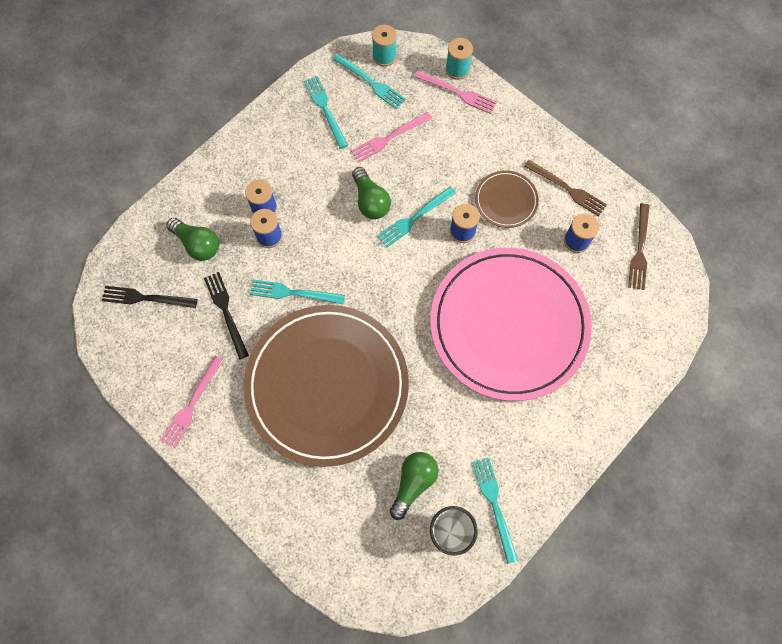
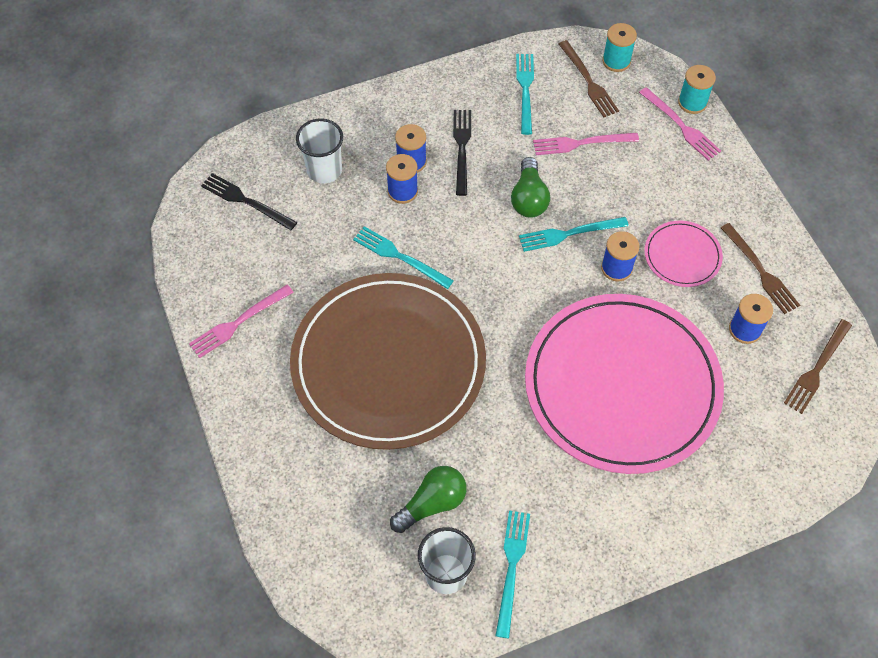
camera: 25 degrees right, 10 degrees down
green light bulb [166,218,219,261] -> white cup [296,118,343,183]
black fork [204,272,249,360] -> black fork moved to [453,110,471,196]
turquoise fork [333,54,406,109] -> brown fork [559,40,619,118]
brown plate [475,171,539,228] -> pink plate [645,220,723,287]

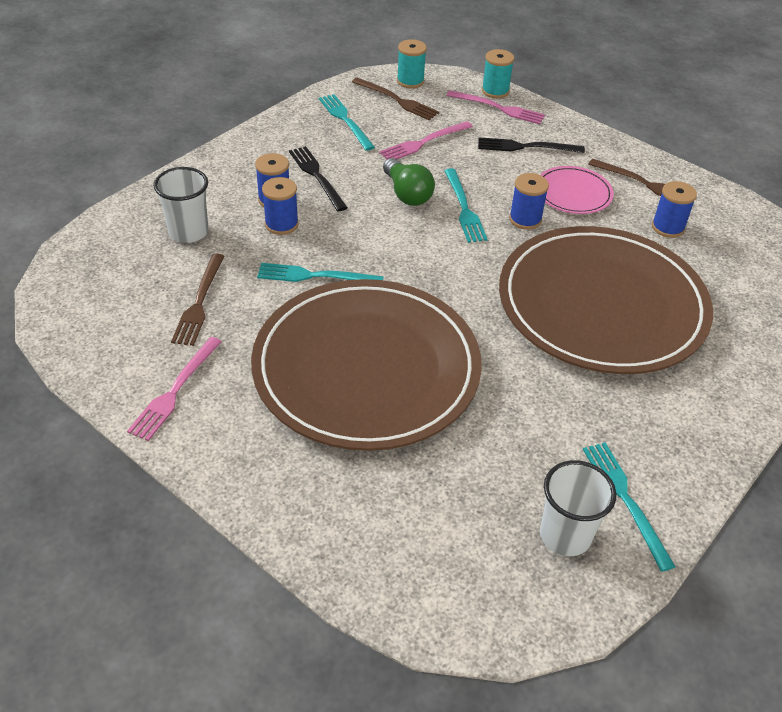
camera: 30 degrees left, 15 degrees down
black fork [201,173,297,230] -> black fork moved to [478,137,585,153]
green light bulb [390,466,467,533] -> none
turquoise fork [519,217,629,252] -> turquoise fork turned 60 degrees counterclockwise [444,168,488,243]
pink plate [525,294,724,474] -> brown plate [499,226,713,374]
brown fork [784,319,852,414] -> brown fork moved to [171,254,225,346]

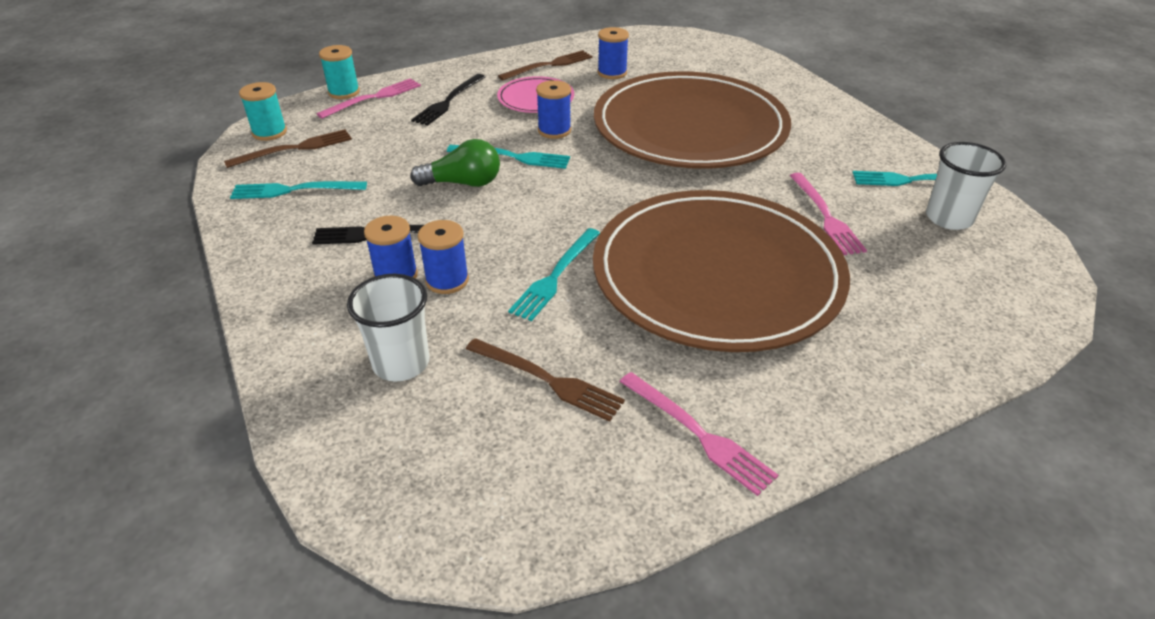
camera: 65 degrees left, 5 degrees down
pink fork [379,121,473,159] -> pink fork moved to [790,173,867,255]

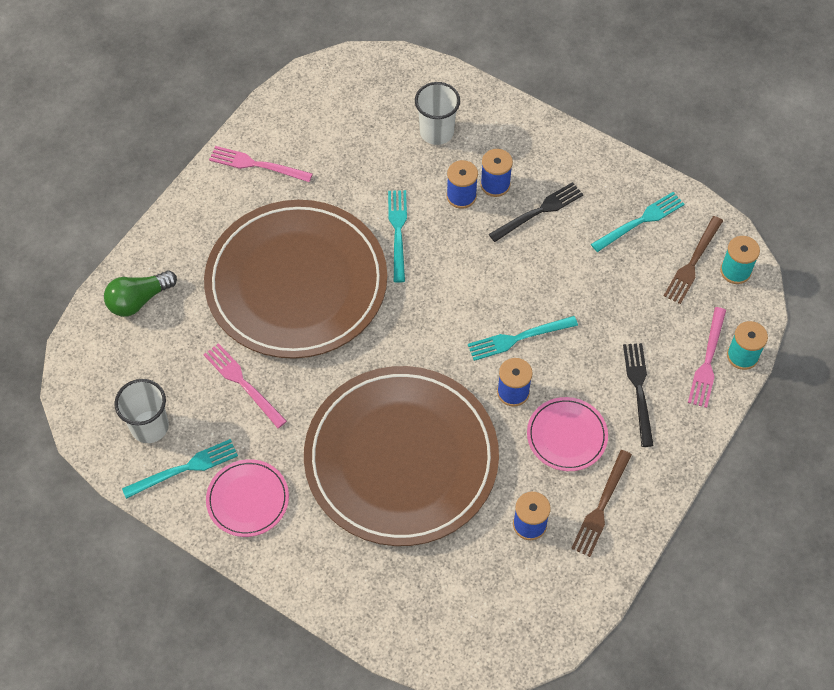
camera: 150 degrees right, 20 degrees up
green light bulb [410,139,500,187] -> green light bulb moved to [104,270,177,317]
brown fork [466,338,625,422] -> none
none -> pink plate [206,459,289,537]

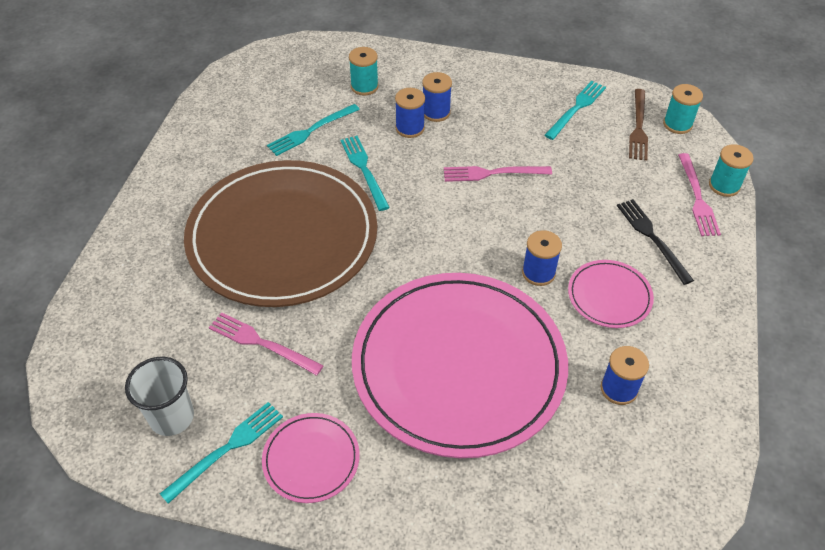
camera: 20 degrees left, 10 degrees down
green light bulb [104,270,177,317] -> none
pink fork [209,146,313,182] -> pink fork moved to [444,166,552,182]
brown plate [304,366,499,546] -> pink plate [352,273,568,458]
white cup [415,82,460,145] -> turquoise spool [349,47,379,96]
turquoise fork [468,316,578,361] -> turquoise fork moved to [267,104,360,156]
black fork [489,182,584,242] -> none
brown fork [571,450,632,557] -> none

